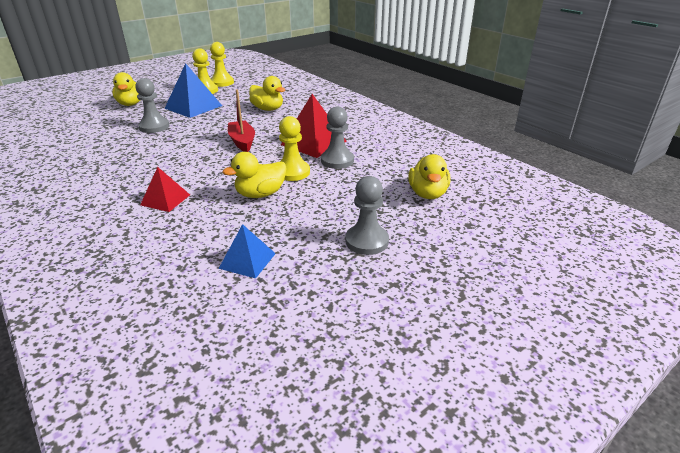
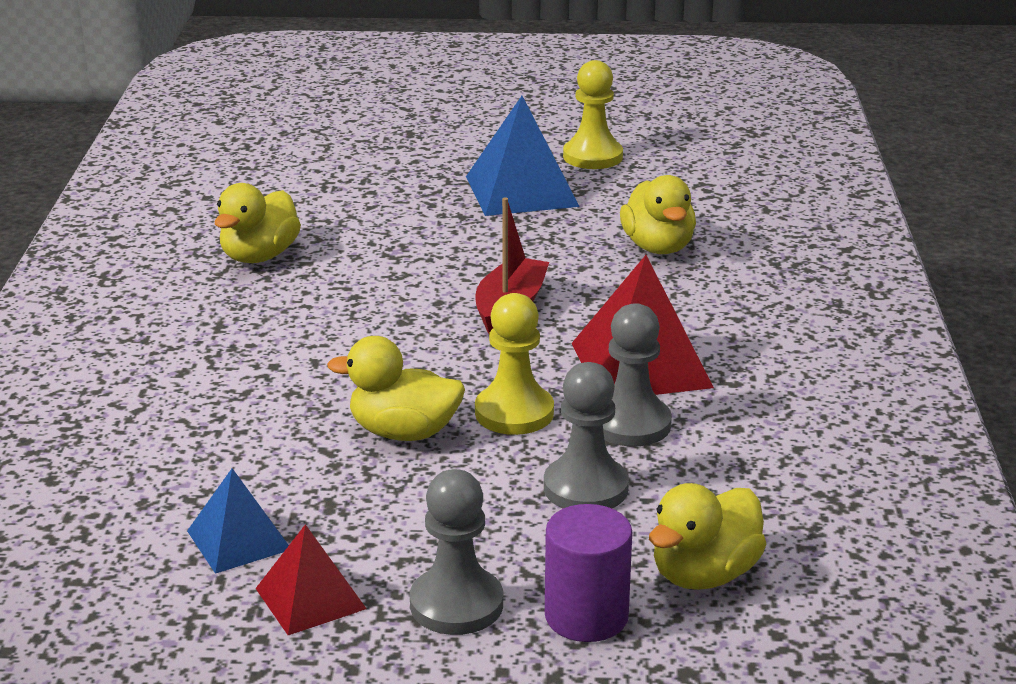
camera: 40 degrees right, 5 degrees down
yellow duck [112,72,140,106] -> yellow duck moved to [214,183,301,263]
grey pawn [135,78,169,133] -> grey pawn moved to [544,362,629,508]
red pyramid [140,167,190,212] -> red pyramid moved to [255,524,367,635]
yellow pawn [210,42,234,87] -> none
none -> purple cylinder [545,504,632,642]

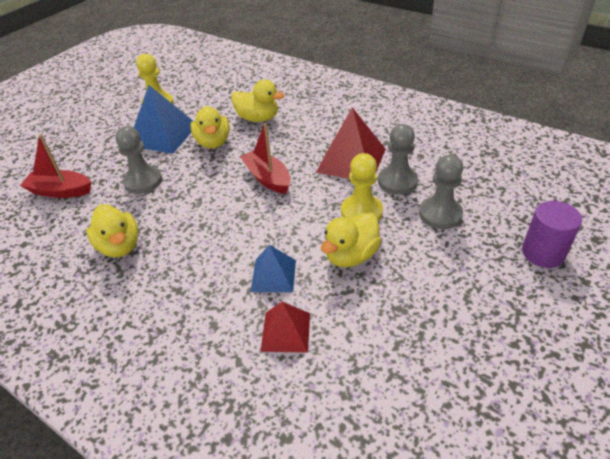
camera: 55 degrees left, 15 degrees up
blue pyramid [187,468,289,574] -> blue pyramid moved to [250,245,296,293]
red pyramid [255,524,367,635] -> red pyramid moved to [261,302,310,353]
grey pawn [410,469,503,635] -> grey pawn moved to [115,126,162,194]
yellow duck [649,483,766,590] -> yellow duck moved to [191,106,230,149]
none -> red boat [20,134,91,198]

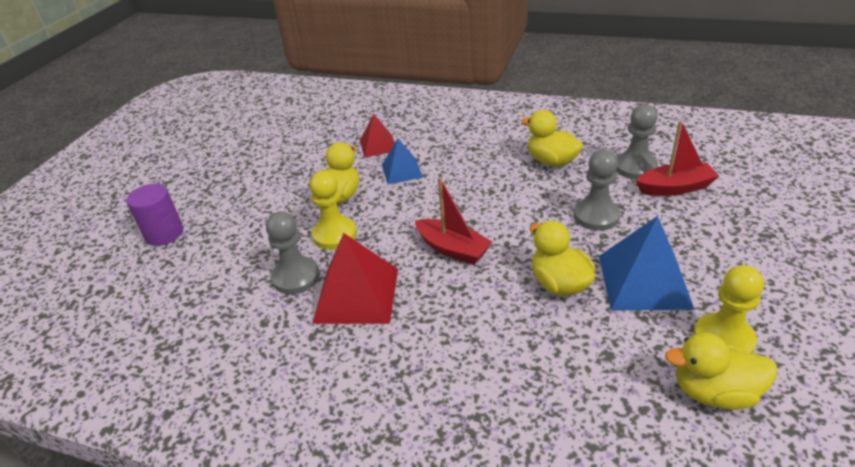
camera: 165 degrees right, 5 degrees down
yellow duck [231,80,284,122] -> yellow duck moved to [665,332,777,410]
grey pawn [419,155,463,229] -> grey pawn moved to [616,104,658,180]

